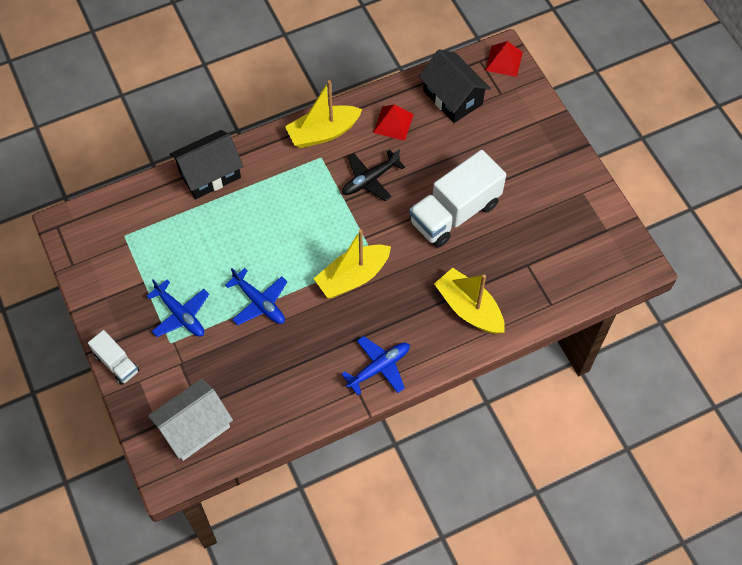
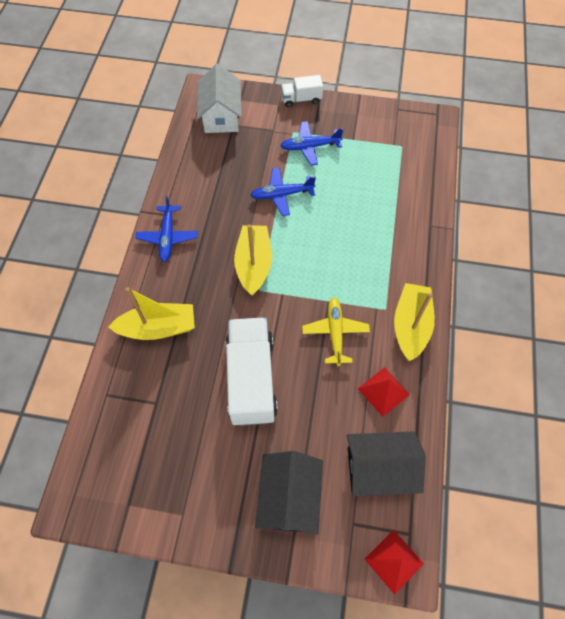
camera: 125 degrees right, 0 degrees up
black house [170,130,244,199] -> black house moved to [255,451,323,535]
black plane [342,149,405,201] -> yellow plane [302,297,370,366]

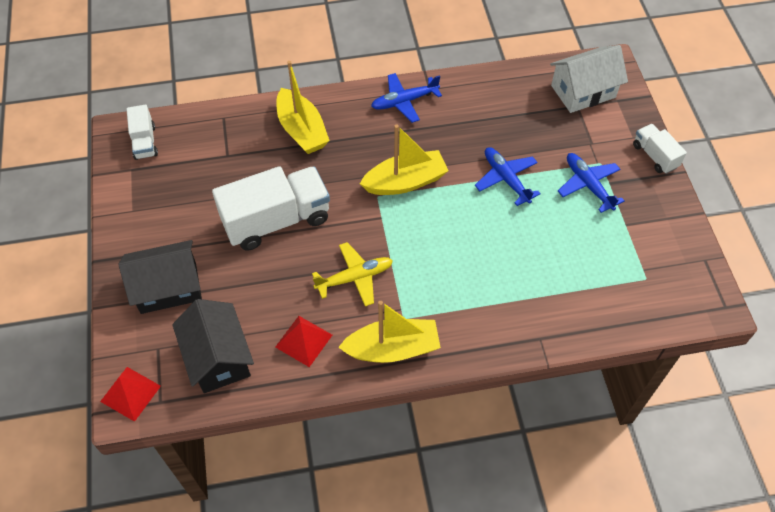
camera: 70 degrees right, 5 degrees down
none -> white truck [127,105,158,160]

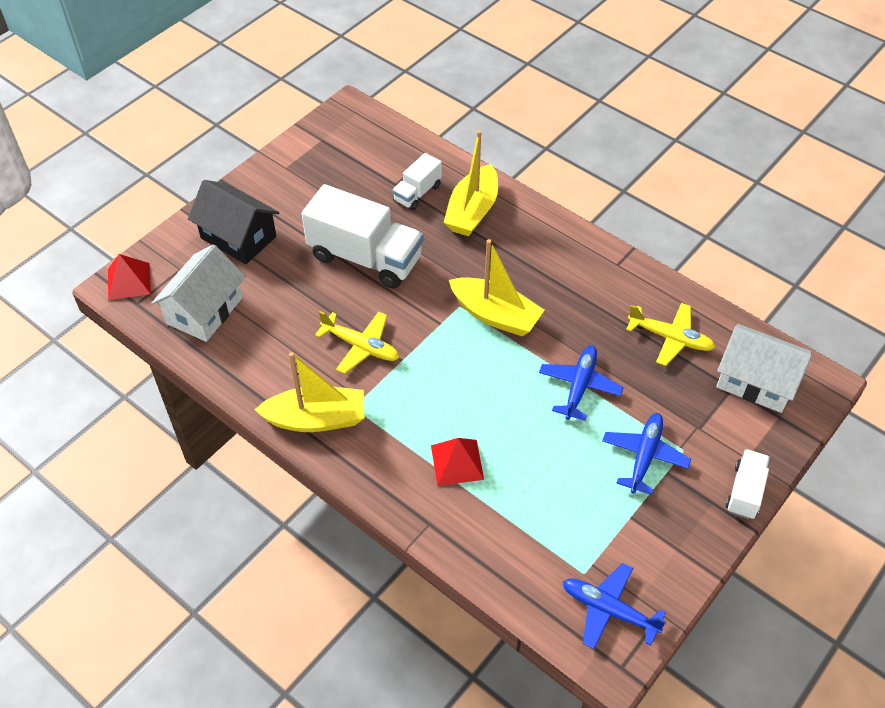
camera: 50 degrees right, 5 degrees down
white truck [127,105,158,160] -> white truck moved to [392,153,442,210]
black house [172,299,254,393] -> white house [151,244,246,342]
red pyramid [275,316,332,367] -> red pyramid moved to [431,438,484,486]
yellow boat [338,301,441,363] -> yellow boat turned 45 degrees counterclockwise [255,352,364,432]
blue plane [371,73,442,123] -> blue plane moved to [563,563,666,649]
none -> yellow plane [626,303,716,366]

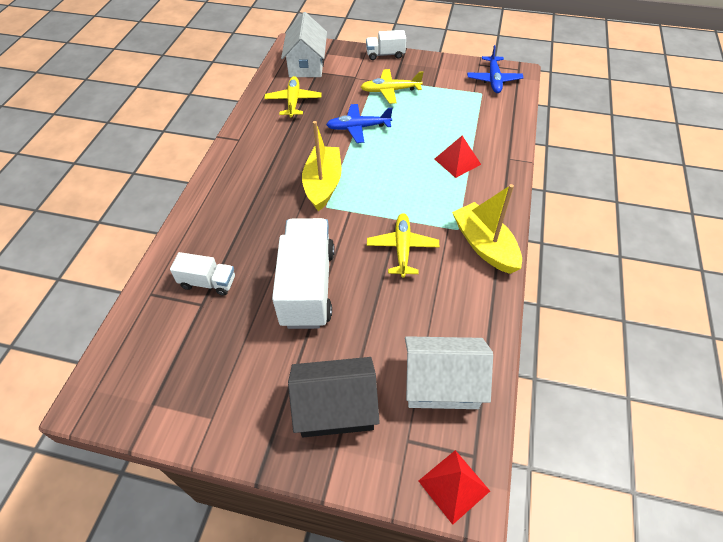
camera: 115 degrees left, 0 degrees up
black house [188,180,280,264] -> black house turned 75 degrees clockwise [288,357,380,437]
yellow boat [444,130,498,236] -> none
blue plane [602,413,691,495] -> yellow plane [361,69,423,104]

